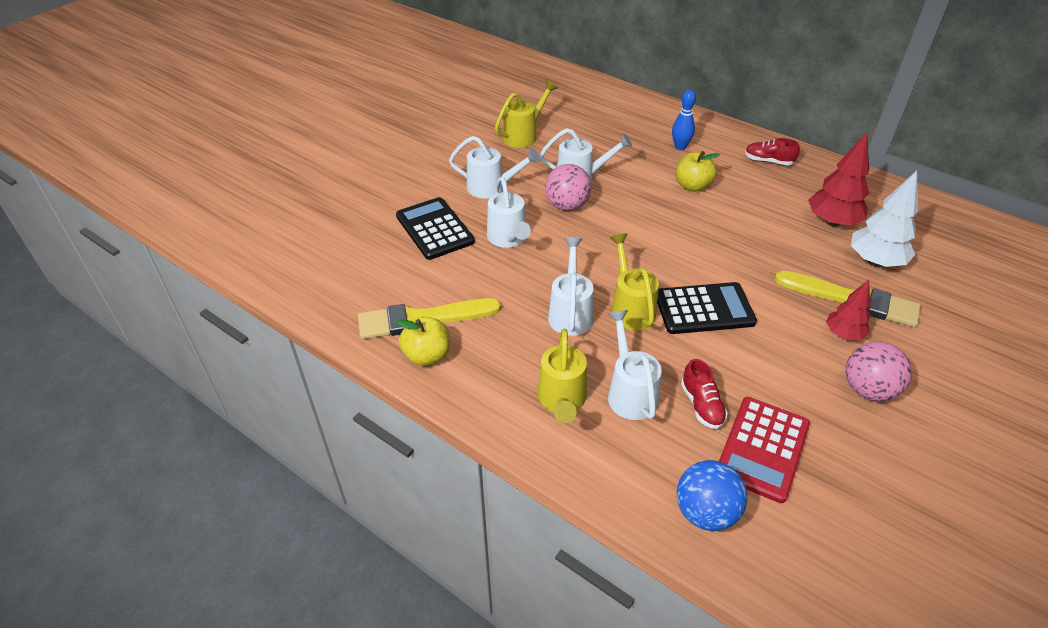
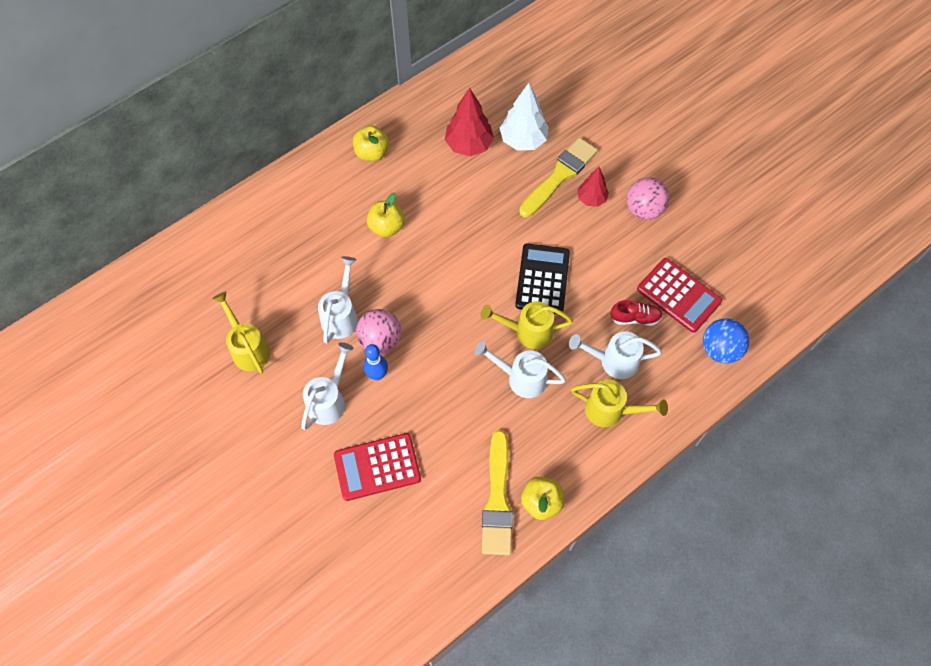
camera: 75 degrees left, 20 degrees up
black calculator [396,197,475,260] -> red calculator [334,433,421,501]
white watering can [487,177,531,248] -> none
blue bowling pin [672,90,696,150] -> blue bowling pin moved to [364,344,388,380]
red shoe [745,138,800,165] -> yellow apple [353,126,389,161]

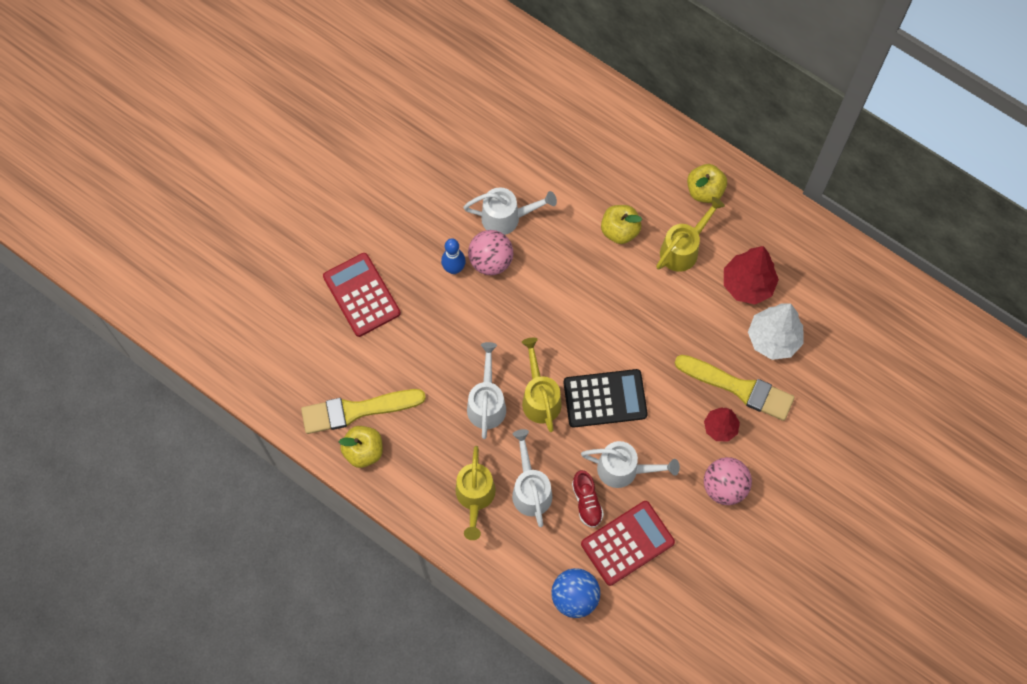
camera: 75 degrees right, 5 degrees up
yellow watering can [212,291,270,374] -> yellow watering can moved to [656,197,725,272]
white watering can [301,342,354,430] -> white watering can moved to [581,441,680,488]
red calculator [637,258,722,333] -> red calculator turned 150 degrees counterclockwise [581,501,675,586]

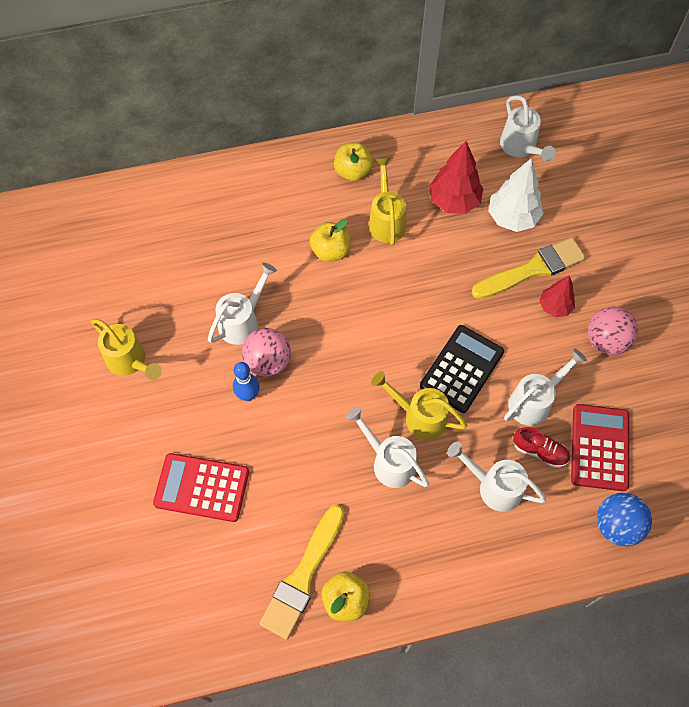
camera: 50 degrees left, 5 degrees down
yellow watering can [456,446,496,540] -> yellow watering can moved to [91,319,162,380]
none -> white watering can [500,95,556,161]

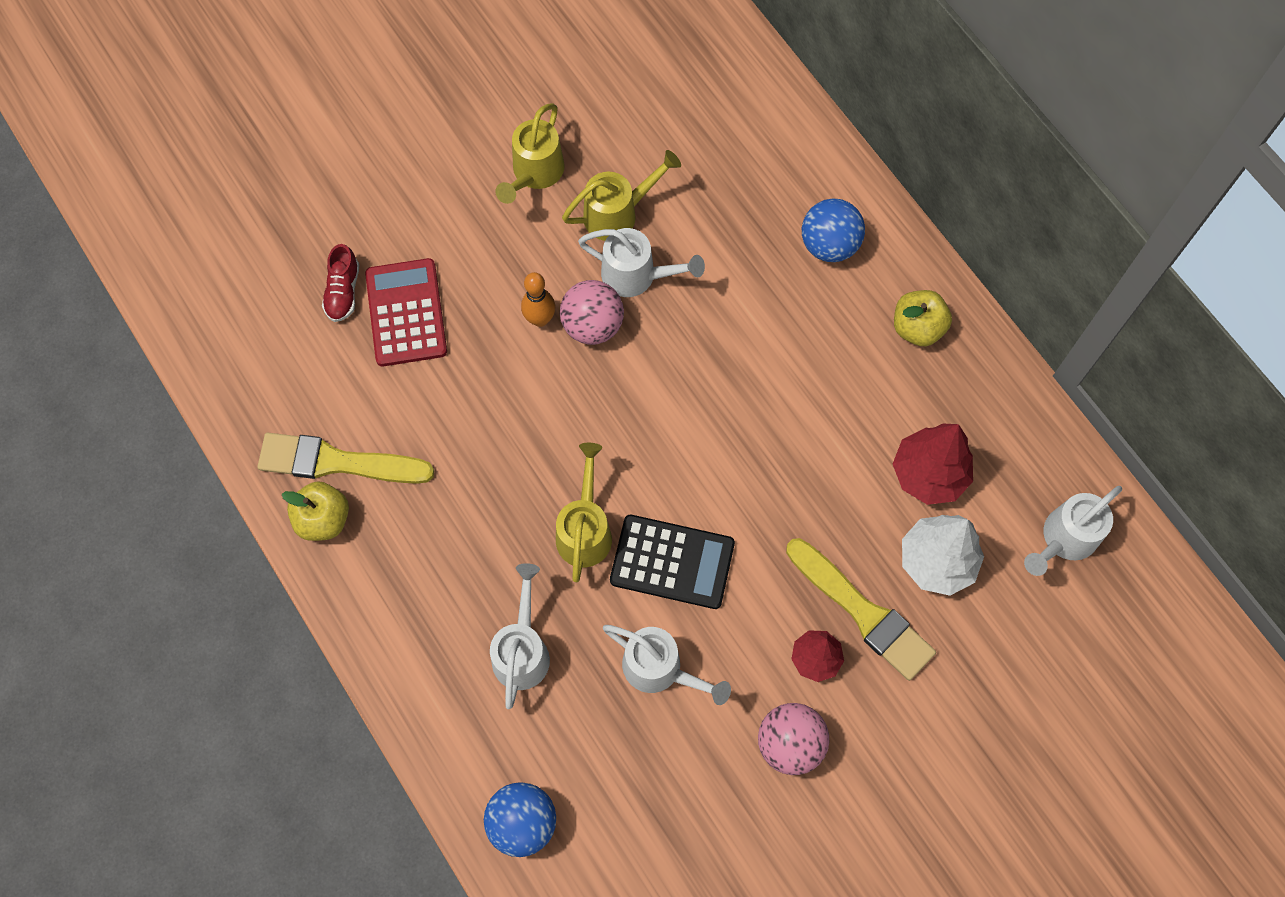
camera: 70 degrees right, 5 degrees up
blue bowling pin [233,362,259,401] -> orange bowling pin [521,272,555,327]
yellow apple [310,219,350,262] -> none
white watering can [346,407,429,488] -> none
yellow watering can [369,157,406,245] -> yellow watering can moved to [562,150,681,241]
red shoe [513,427,570,468] -> red shoe moved to [322,244,359,322]
red calculator [571,404,629,491] -> none
none -> blue ball [802,199,865,262]

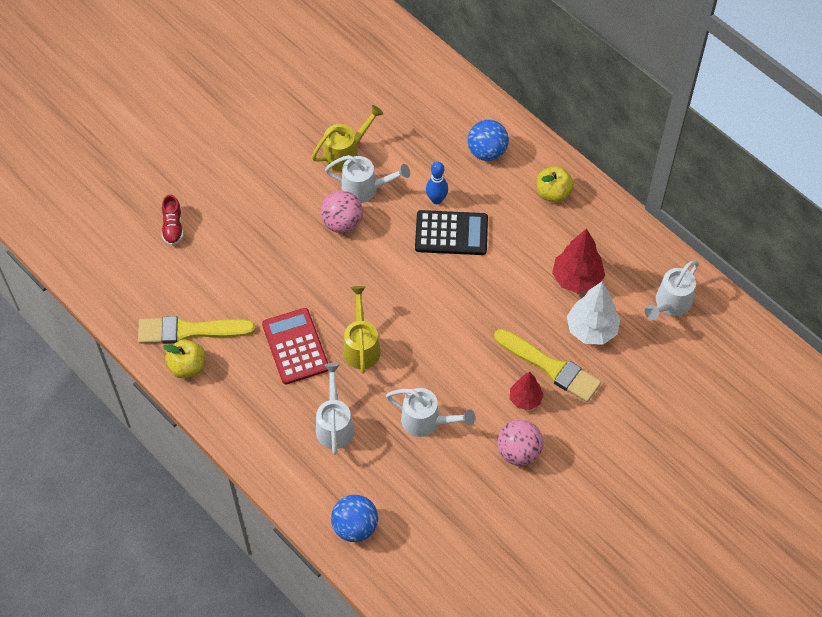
camera: 10 degrees left, 10 degrees down
red calculator [365,258,447,366] -> red calculator moved to [262,308,328,384]
yellow watering can [495,103,565,204] -> none
orange bowling pin [521,272,555,327] -> none
black calculator [610,515,735,609] -> black calculator moved to [415,210,488,255]
none -> blue bowling pin [426,162,448,204]

